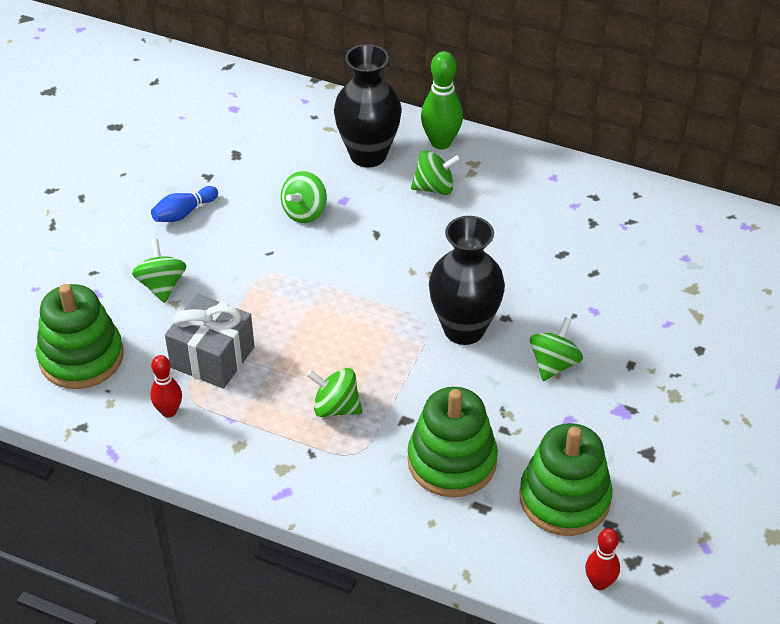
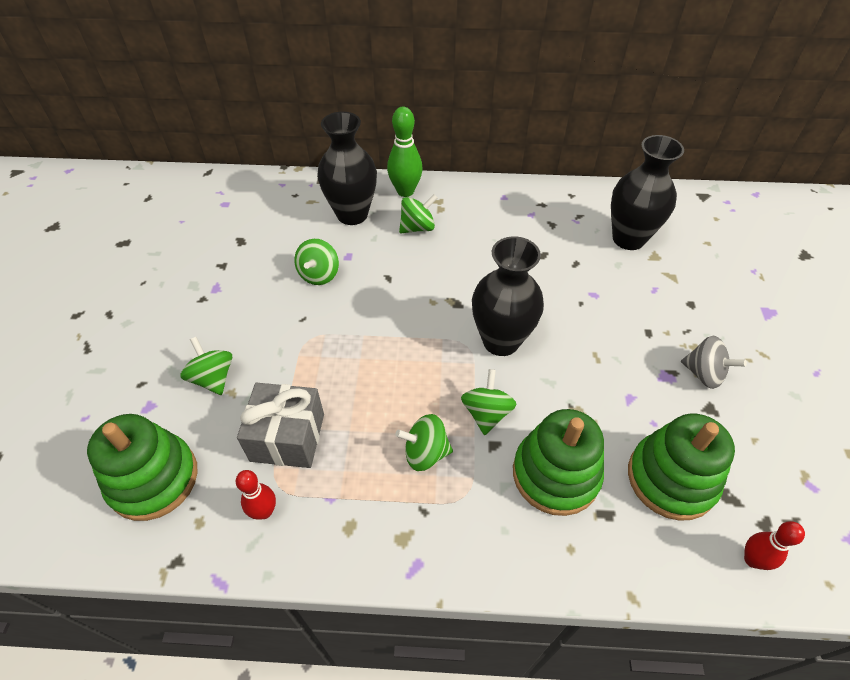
camera: 20 degrees left, 5 degrees up
blue bowling pin [151,186,218,222] -> none
green spinning top [530,317,583,381] -> green spinning top moved to [461,369,517,435]
none -> black vase [611,135,684,250]
none -> grey spinning top [681,336,747,389]

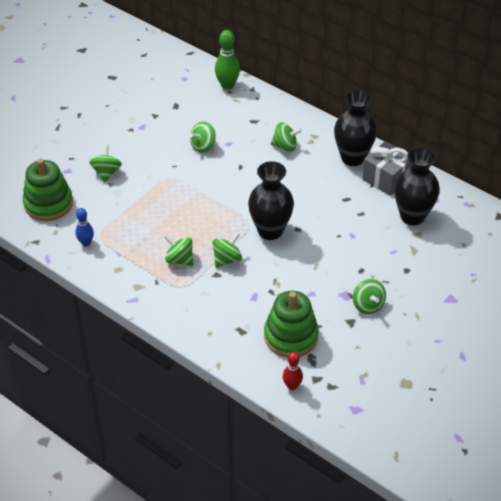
camera: 35 degrees right, 5 degrees down
red bowling pin [236,470,276,520] -> blue bowling pin [75,208,94,246]
grey gift [237,383,324,468] -> grey gift moved to [362,141,412,196]
black vase [317,112,377,225] -> black vase moved to [334,90,377,166]
green bowling pin [387,107,423,197] -> green bowling pin moved to [215,30,240,90]
green stacking toy [513,409,604,516] -> none
grey spinning top [681,336,747,389] -> green spinning top [353,279,386,314]

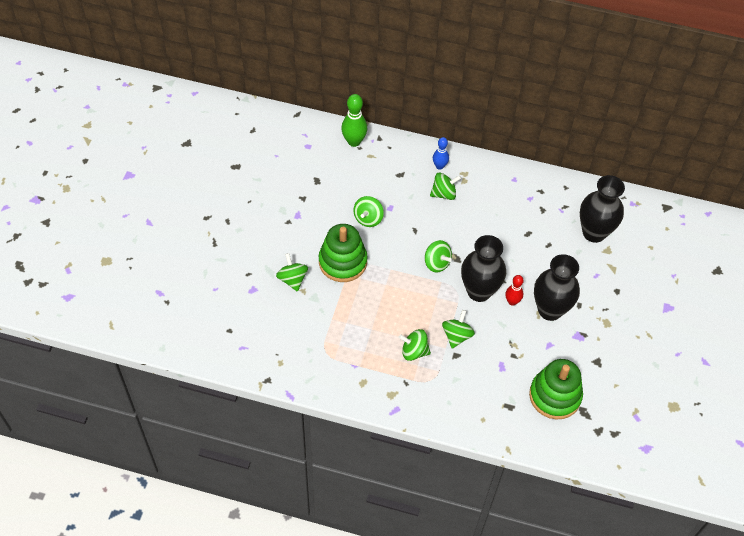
camera: 25 degrees left, 10 degrees up
green stacking toy [23,159,73,221] -> green stacking toy moved to [319,224,368,282]
blue bowling pin [75,208,94,246] -> blue bowling pin moved to [433,137,449,170]
red bowling pin [283,352,303,390] -> red bowling pin moved to [505,275,524,306]
black vase [334,90,377,166] -> black vase moved to [534,254,580,321]
green spinning top [353,279,386,314] -> green spinning top moved to [425,240,452,273]
grey gift [362,141,412,196] -> none

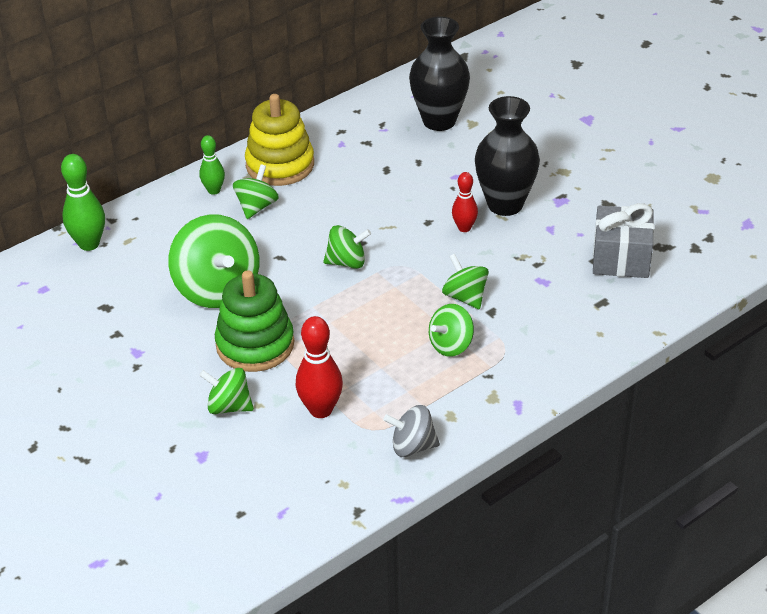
camera: 50 degrees left, 15 degrees down
green spinning top [354,196,384,227] -> green spinning top [168,214,259,308], size x1.83
blue bowling pin [433,137,449,170] -> green bowling pin [199,135,225,195]
black vase [461,235,506,302] -> none
green stacking toy [529,359,583,419] -> grey gift [593,203,654,278]
none -> yellow stacking toy [245,94,314,186]
none -> red bowling pin [296,316,343,418]
none -> grey spinning top [383,405,440,457]

